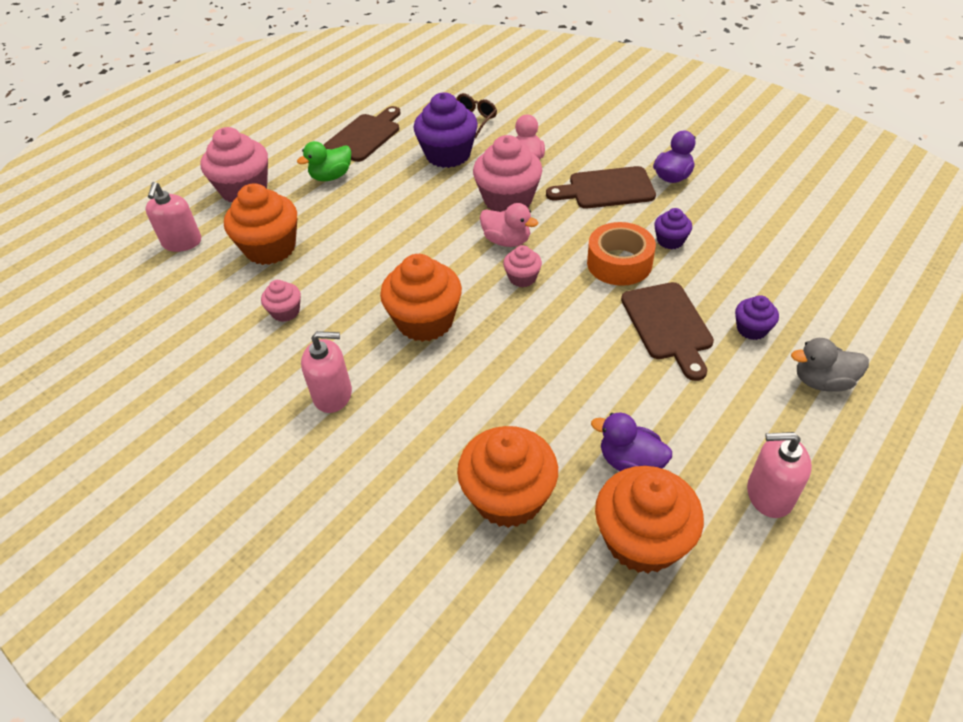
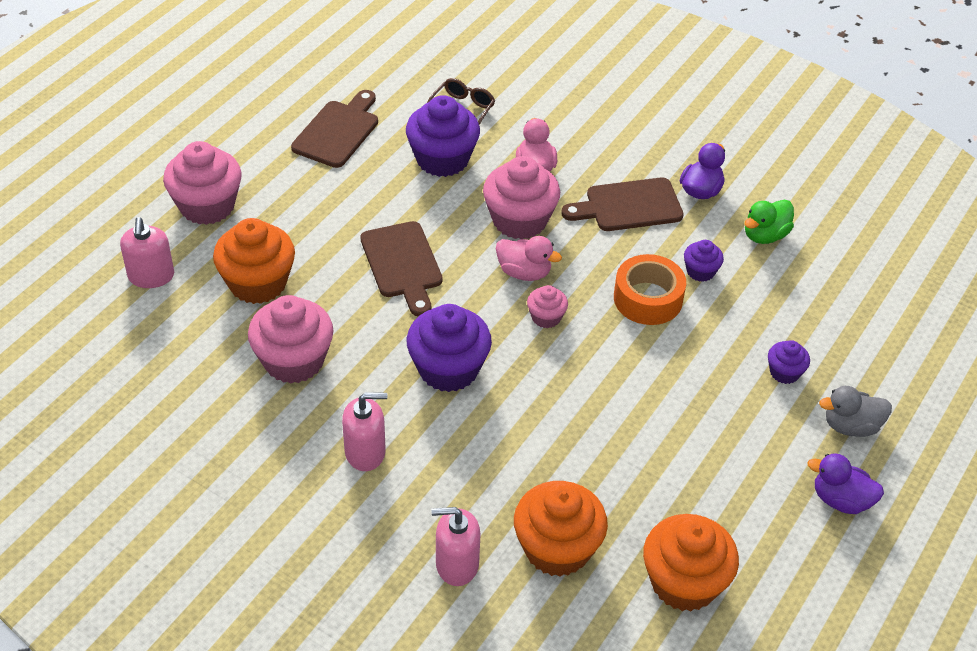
camera: 10 degrees left, 0 degrees up
pink cupcake [261,280,301,322] -> pink cupcake [248,295,333,384], size x1.98
green duck [297,141,351,181] -> green duck moved to [745,200,794,244]
orange cupcake [380,254,462,342] -> purple cupcake [407,304,492,392]
purple duck [591,413,672,471] -> purple duck moved to [807,453,884,514]
brown cutting board [621,282,714,381] -> brown cutting board moved to [360,221,443,316]
pink soap dispenser [747,432,812,518] -> pink soap dispenser moved to [431,507,480,586]

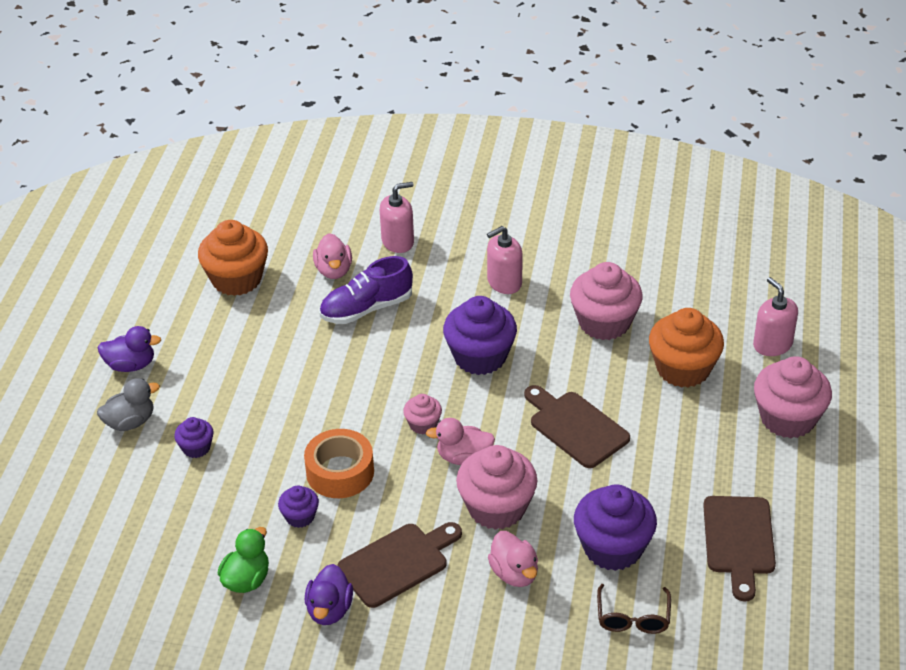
camera: 160 degrees right, 5 degrees down
orange cupcake [514,481,608,577] -> pink duck [313,233,352,279]
none -> purple shoe [320,256,413,324]

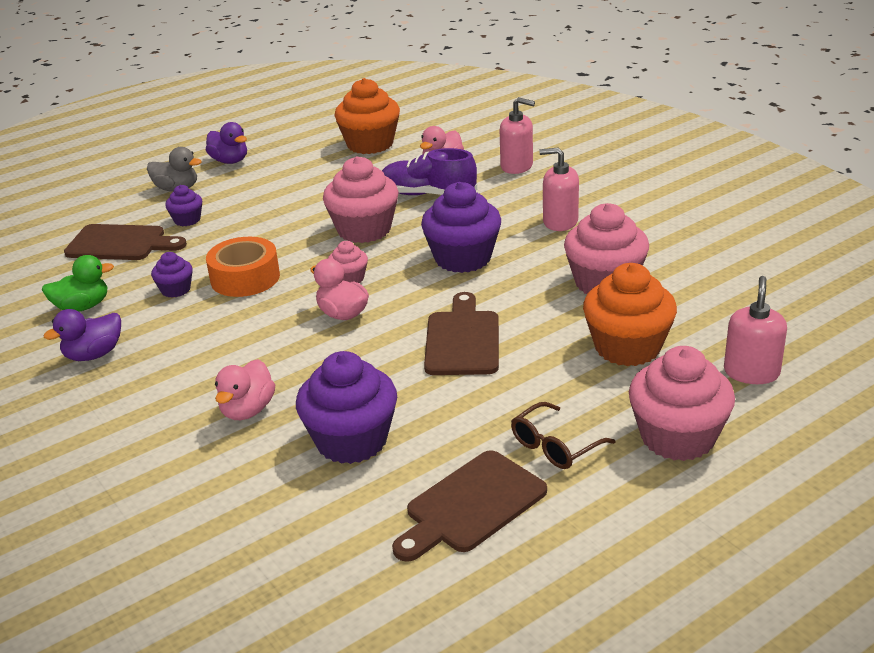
camera: 45 degrees right, 10 degrees down
brown cutting board [337,522,462,608] -> brown cutting board moved to [64,224,187,260]
pink cupcake [456,445,538,530] -> pink cupcake moved to [323,156,399,243]
brown glasses [597,584,671,634] -> brown glasses moved to [511,402,616,469]

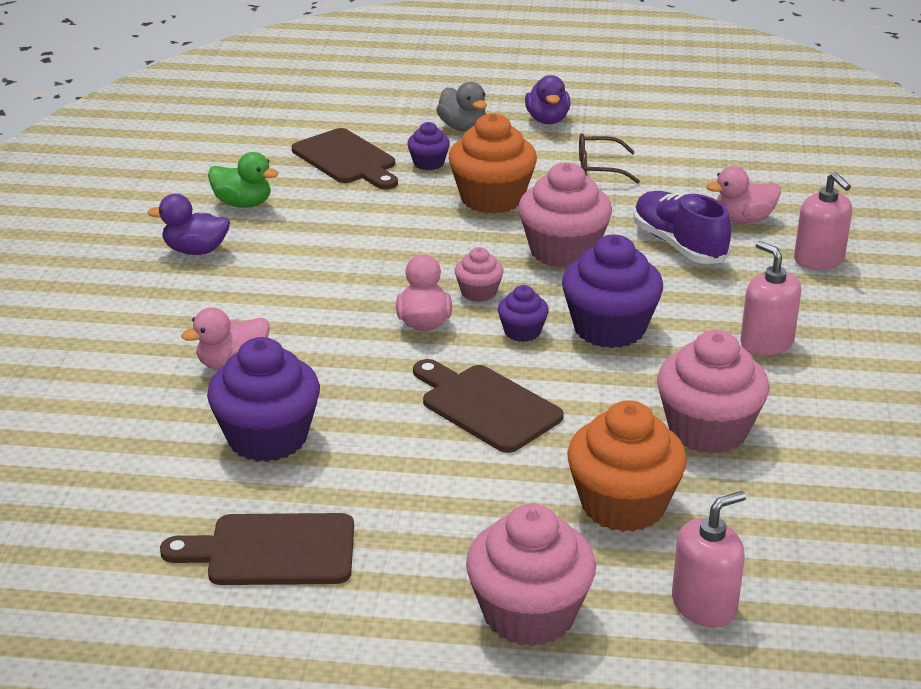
camera: 40 degrees right, 0 degrees up
purple cupcake [151,252,193,298] -> purple cupcake moved to [498,285,549,342]
orange tape [206,237,280,297] -> none
orange cupcake [334,78,400,154] -> orange cupcake moved to [448,113,537,214]
brown cutting board [424,292,499,375] -> brown cutting board turned 90 degrees counterclockwise [413,359,564,453]
brown glasses [511,402,616,469] -> brown glasses moved to [579,133,640,183]

